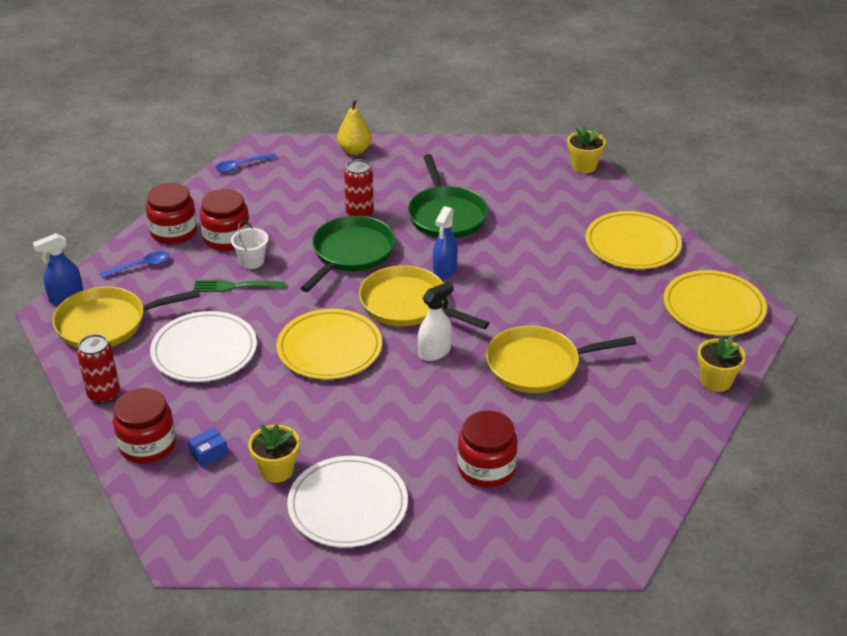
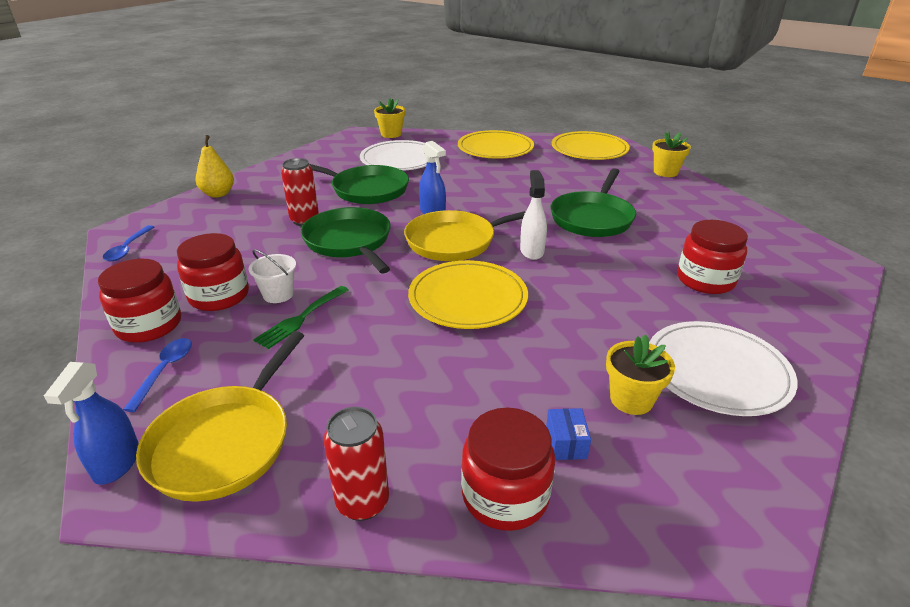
camera: 55 degrees left, 5 degrees down
white plate [150,311,257,382] -> white plate moved to [360,140,427,171]
yellow pan [486,326,636,393] -> green pan [550,168,636,237]

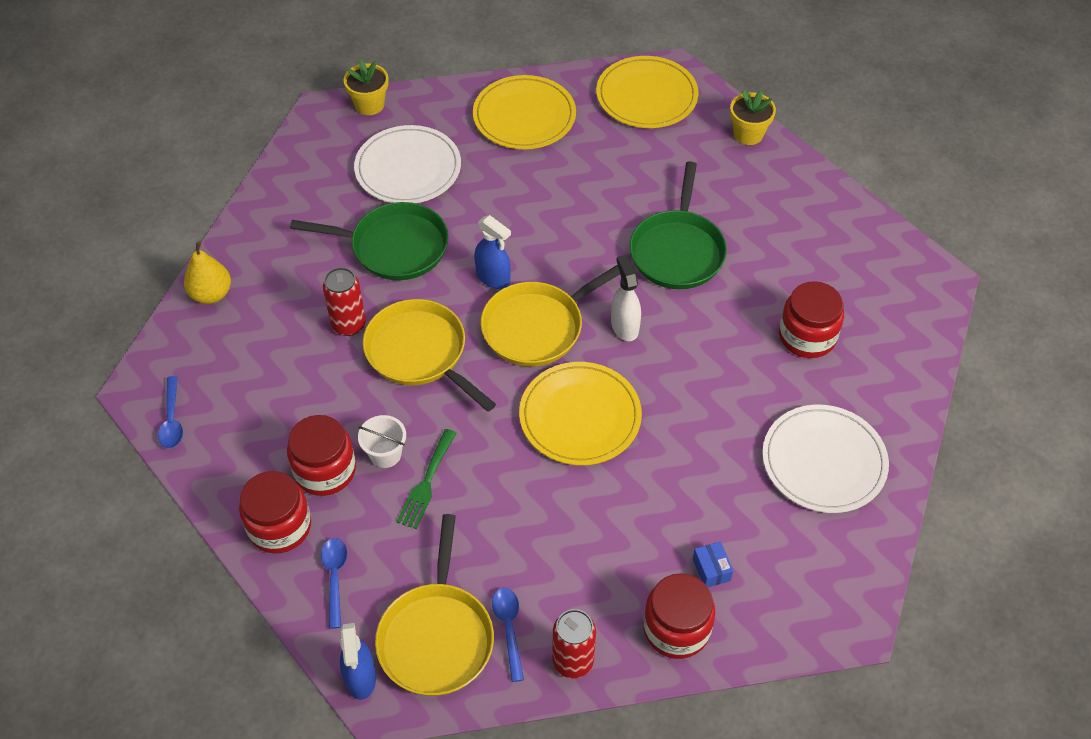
camera: 15 degrees left, 20 degrees up
green pan [301,207,391,274] -> yellow pan [363,299,496,412]
yellow flower pot [606,335,675,415] -> none
none -> blue spoon [492,588,524,682]

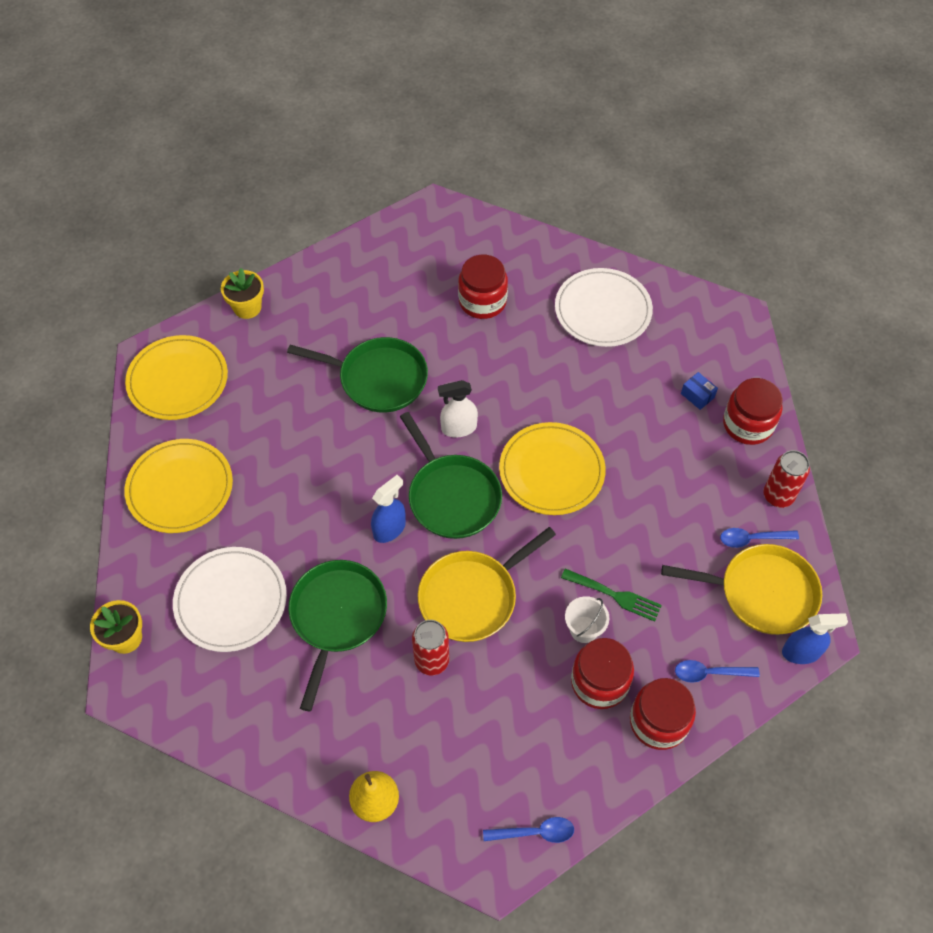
camera: 85 degrees left, 5 degrees up
yellow pan [481,264,620,366] -> green pan [400,412,502,539]
blue box [693,541,733,587] -> blue box turned 60 degrees clockwise [681,372,718,410]

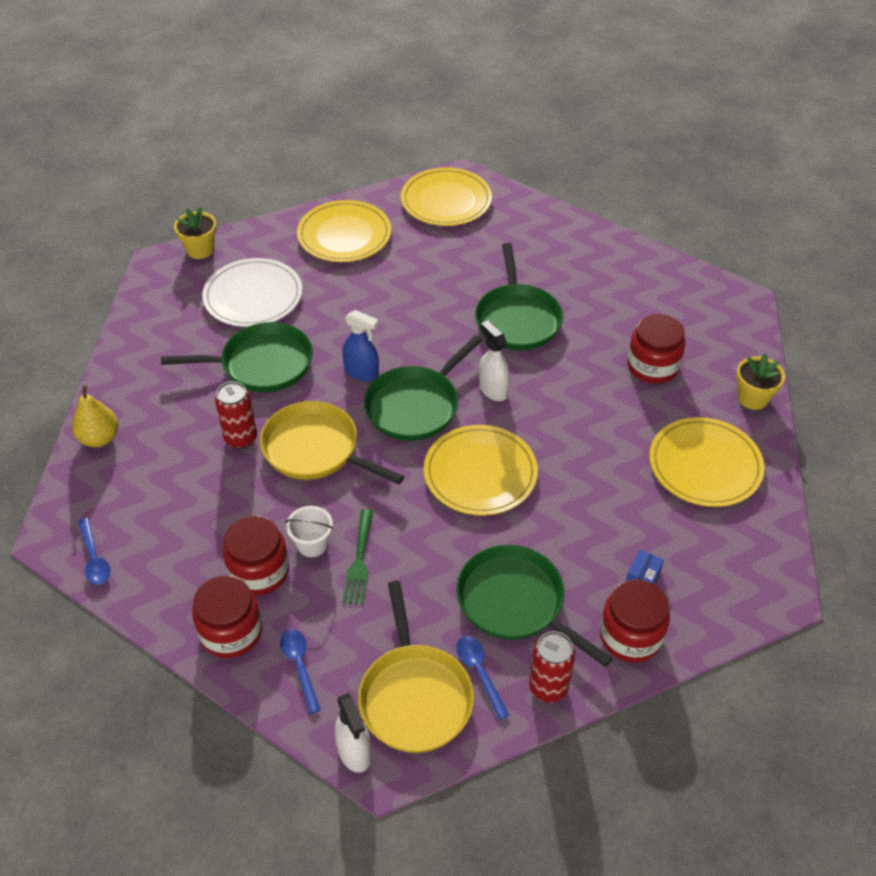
camera: 70 degrees right, 10 degrees down
yellow flower pot [221,268,264,319] -> yellow flower pot moved to [736,353,785,410]
white plate [555,268,653,347] -> yellow plate [649,417,765,507]
blue spray bottle [782,613,848,664] -> white spray bottle [335,693,371,773]
none -> green pan [456,545,613,667]

